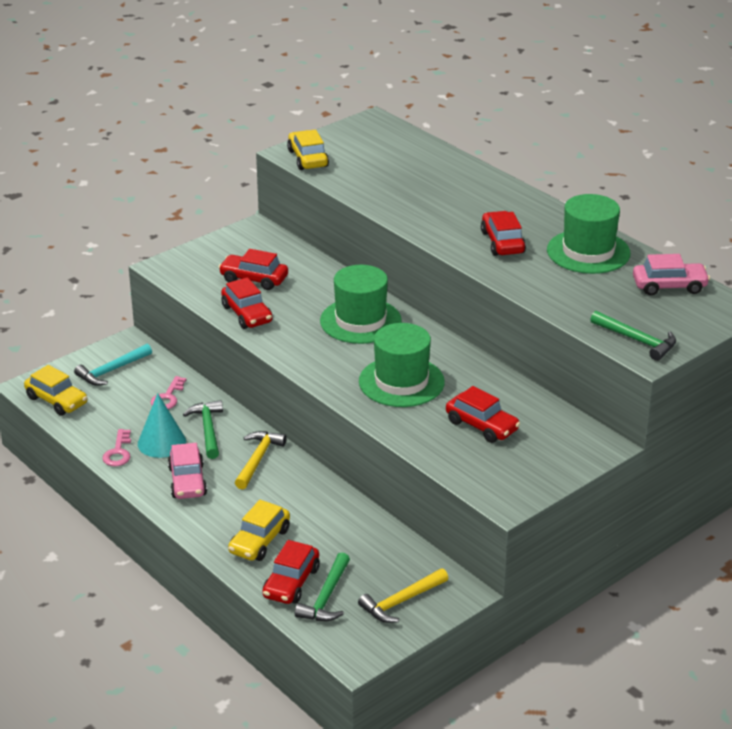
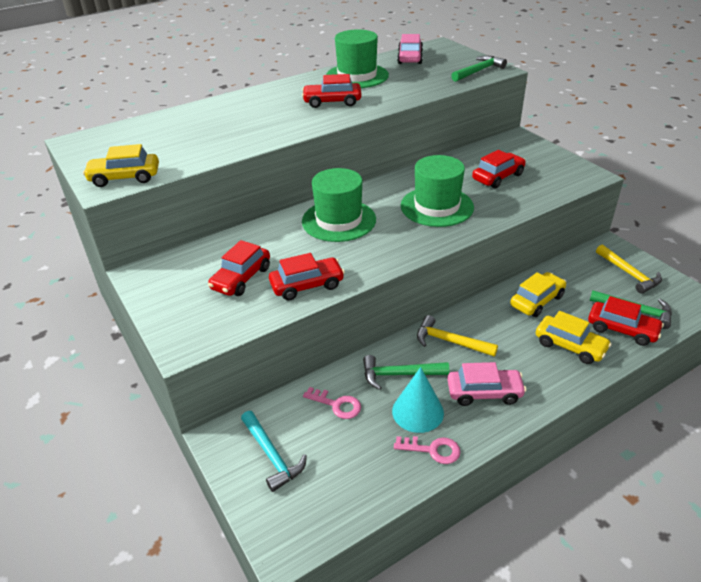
camera: 80 degrees left, 5 degrees up
yellow car [24,365,88,416] -> yellow car moved to [510,272,566,317]

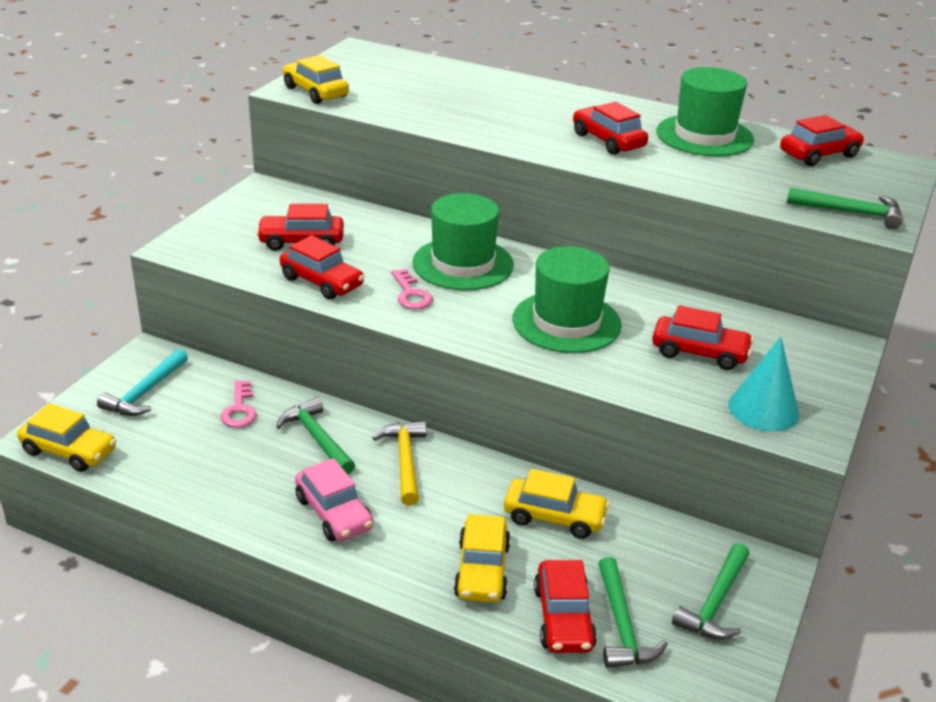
camera: 55 degrees right, 5 degrees down
turquoise cone [392,367,444,433] -> turquoise cone moved to [728,337,799,432]
pink key [394,436,461,464] -> pink key moved to [391,269,433,309]
pink car [397,34,423,64] -> red car [780,115,865,166]
yellow hammer [596,245,662,294] -> green hammer [672,543,749,639]
none -> yellow car [17,403,116,472]

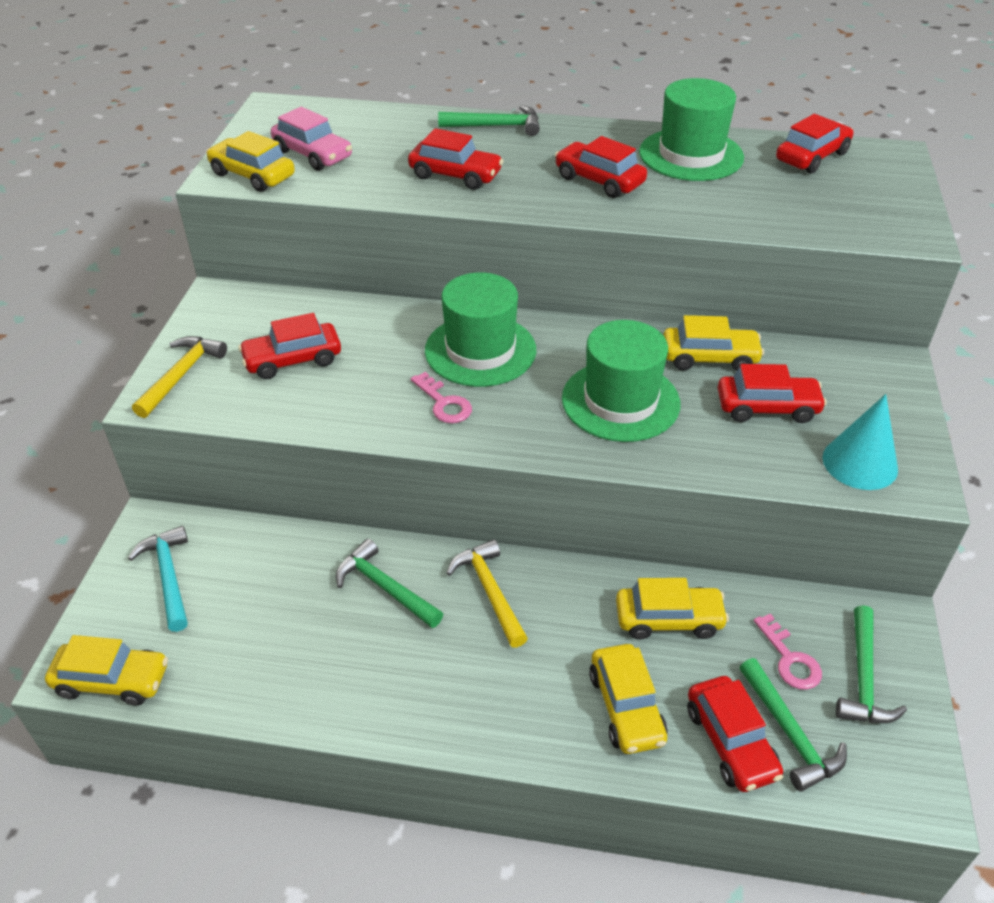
camera: 15 degrees left, 10 degrees up
turquoise hammer [97,349,188,416] -> turquoise hammer turned 150 degrees clockwise [128,526,188,632]
pink key [221,380,257,428] -> pink key moved to [754,614,822,690]
red car [280,235,365,300] -> red car moved to [408,128,503,190]
pink car [295,458,374,542] -> pink car moved to [271,107,352,171]
green hammer [787,187,902,229] -> green hammer moved to [438,105,540,136]
none -> yellow hammer [132,336,227,418]
none -> yellow car [663,315,764,371]

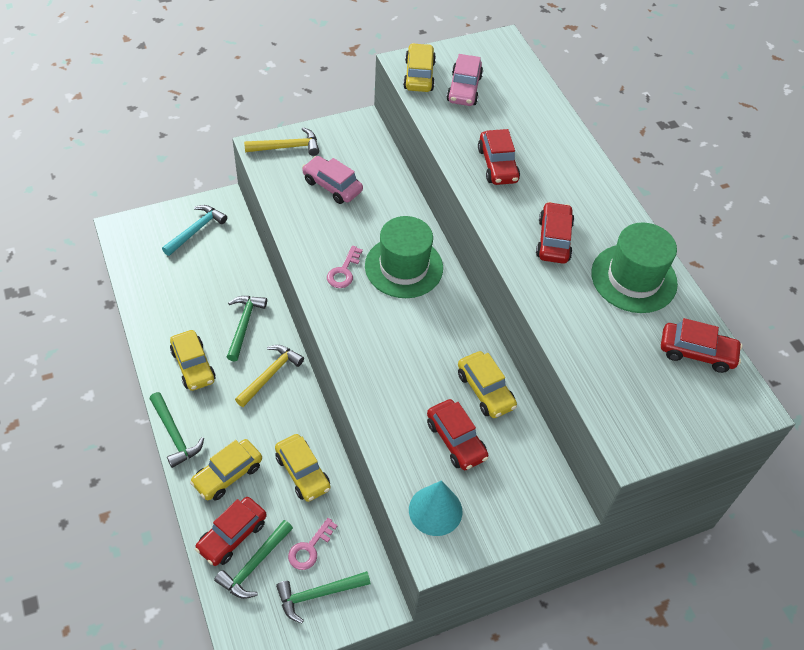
camera: 55 degrees right, 10 degrees up
yellow car [45,635,168,706] -> yellow car moved to [170,330,216,391]
red car [238,313,341,379] -> pink car [302,156,363,204]
green hammer [438,105,540,136] -> green hammer moved to [150,392,204,468]
green hat [562,320,680,442] -> none

